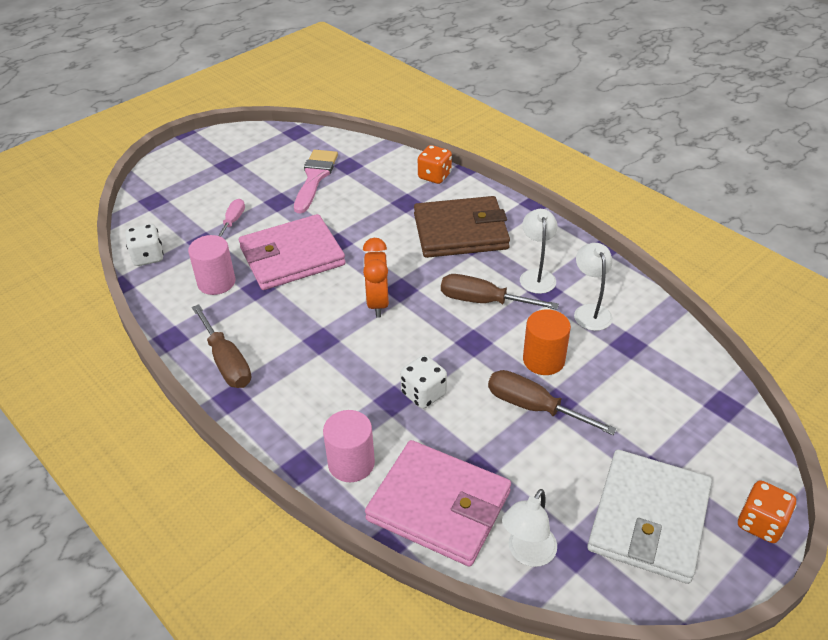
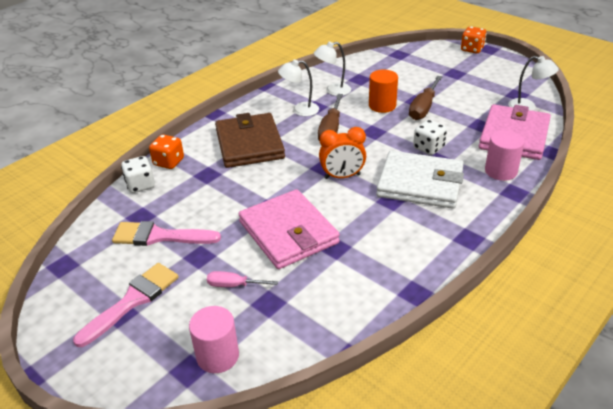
camera: 95 degrees left, 5 degrees down
white dice [125,224,164,266] -> white dice moved to [121,156,155,193]
pink cylinder [188,235,235,295] -> pink cylinder moved to [189,306,239,373]
brown screwdriver [192,304,251,388] -> none
white wallet [587,450,712,584] -> white wallet moved to [376,151,464,209]
none -> pink brush [73,263,178,347]

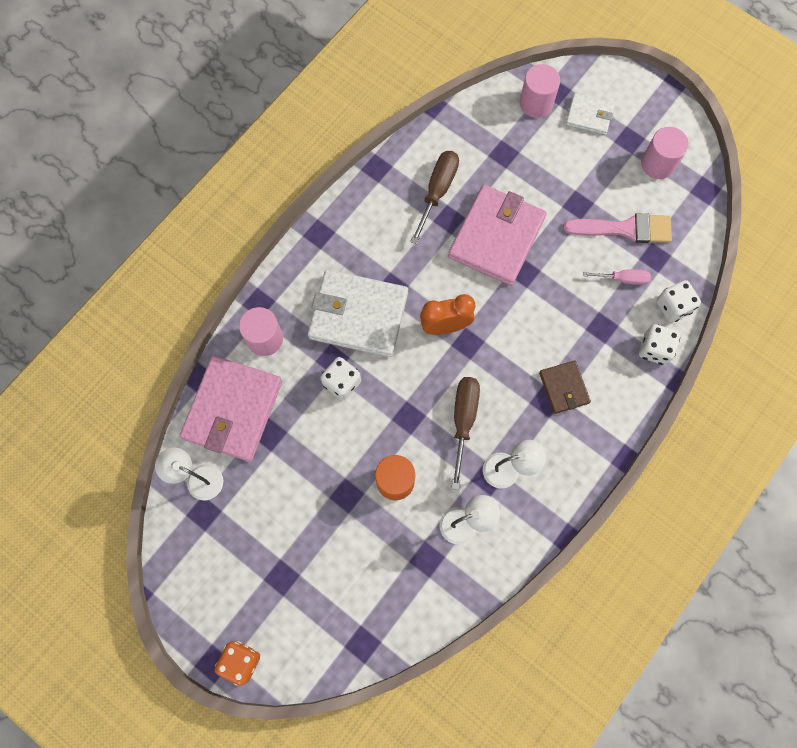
camera: 175 degrees right, 35 degrees up
pink brush [73,263,178,347] -> none
orange dice [149,134,184,169] -> white dice [639,324,680,365]
pink screwdriver [207,271,278,287] -> pink screwdriver moved to [583,269,651,285]
brown wallet [215,113,285,168] -> brown wallet [539,361,591,414], size x0.52
pink wallet [239,189,340,269] -> pink wallet turned 60 degrees clockwise [448,185,547,286]
brown screwdriver [409,76,442,120] -> brown screwdriver moved to [410,151,459,244]
none -> white wallet [566,93,614,135]
none -> pink cylinder [641,127,689,179]

